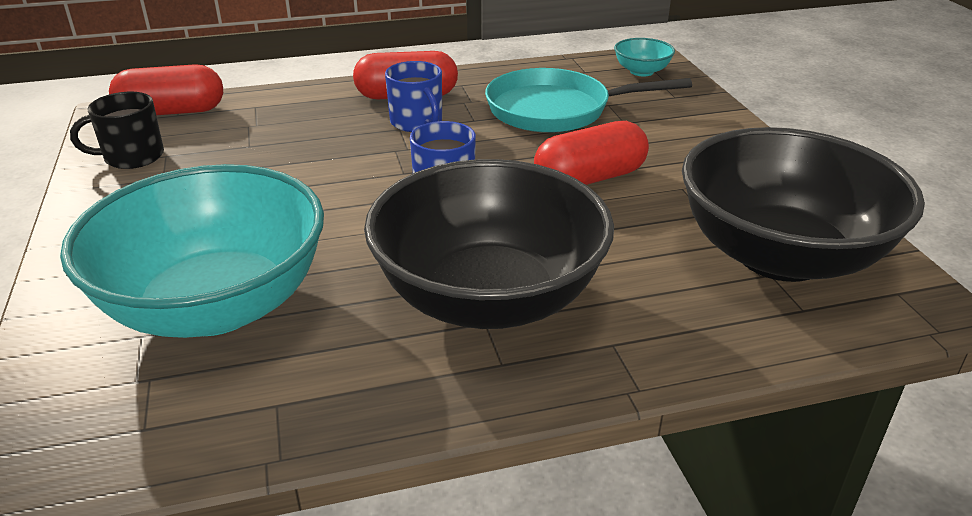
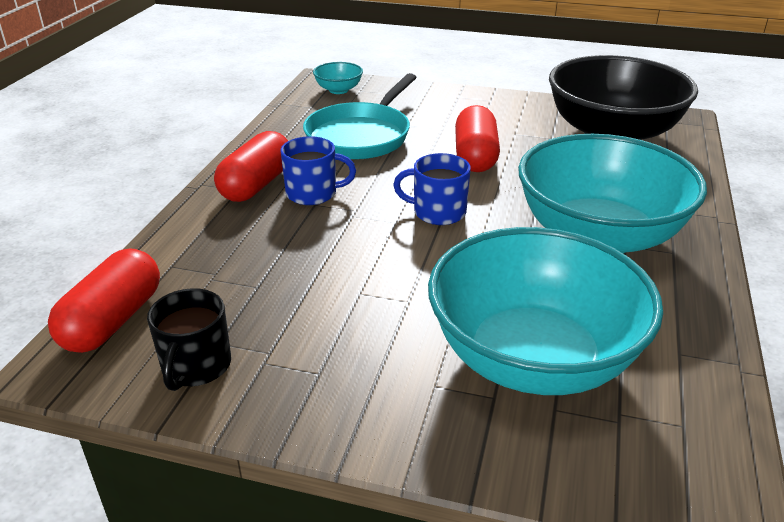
camera: 60 degrees left, 0 degrees up
black bowl [364,159,614,329] -> turquoise bowl [518,134,707,253]

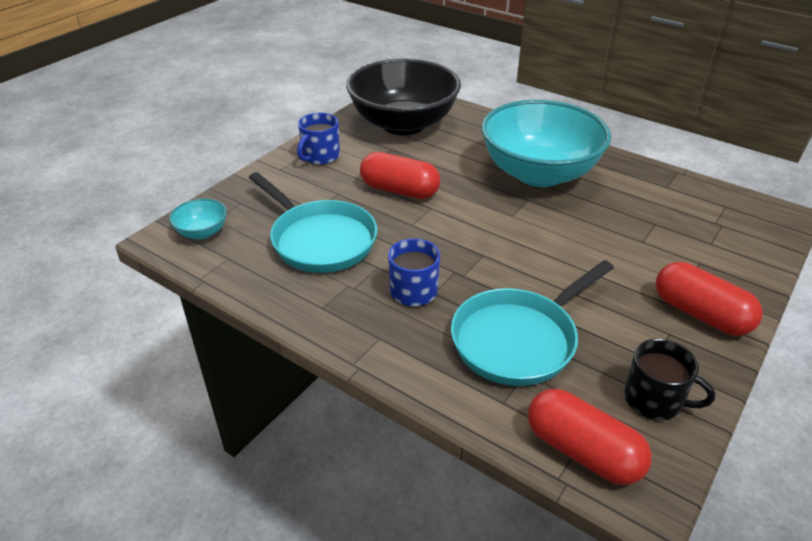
camera: 70 degrees left, 5 degrees up
red capsule [214,131,288,202] -> red capsule moved to [656,262,763,336]
blue mug [393,153,471,225] -> blue mug moved to [297,113,340,164]
turquoise bowl [428,227,663,395] -> none
none -> turquoise pan [451,260,614,386]

